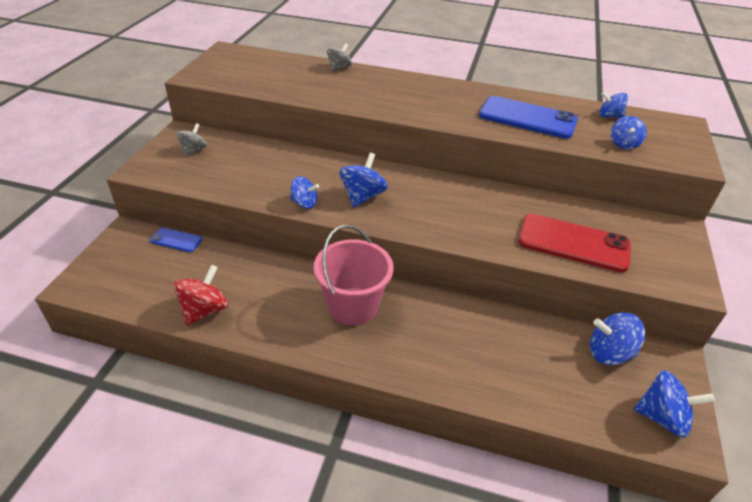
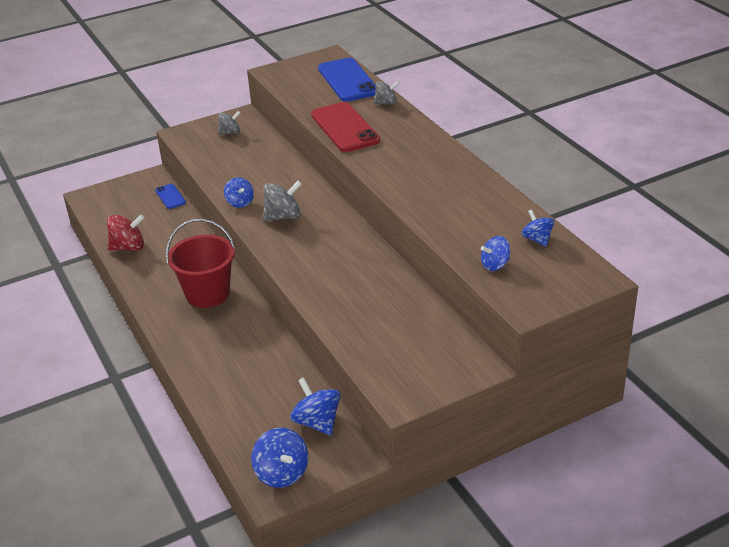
camera: 50 degrees right, 5 degrees down
pink bucket [314,225,394,326] -> red bucket [166,219,235,308]
blue spinning top [339,153,388,208] -> grey spinning top [263,181,302,221]
blue phone [479,96,578,139] -> blue phone moved to [318,58,376,102]
red phone [518,214,631,273] -> red phone moved to [311,102,380,152]

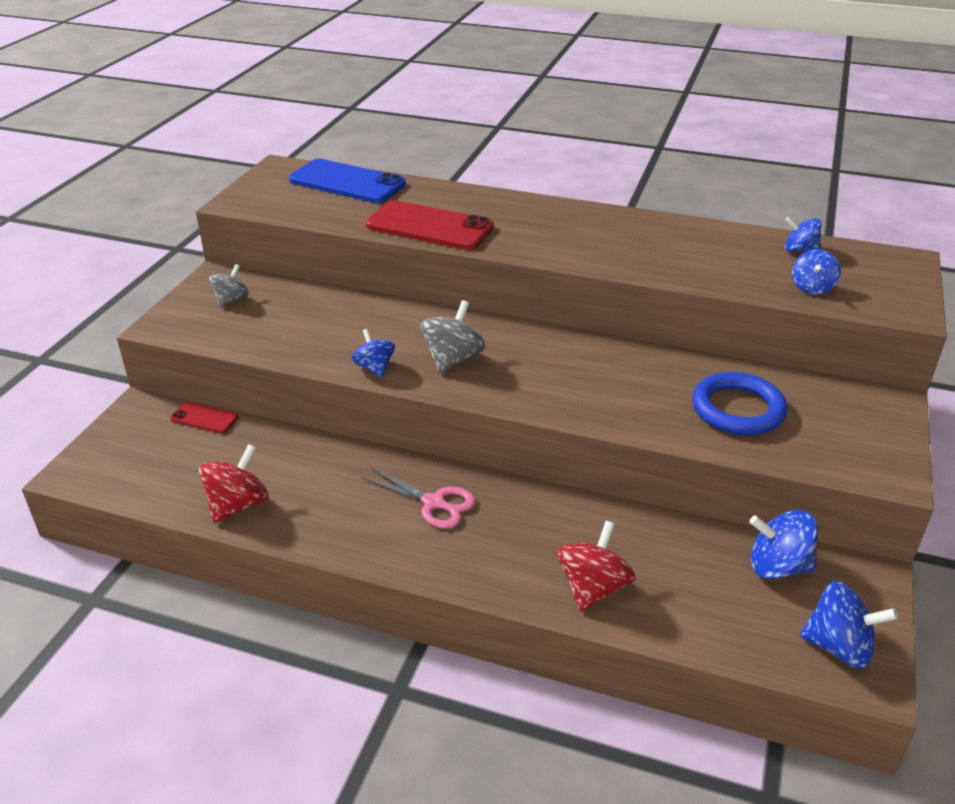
camera: 45 degrees left, 0 degrees up
blue phone [155,184,186,209] -> red phone [170,402,239,433]
red bucket [166,219,235,308] -> pink scissors [361,467,476,529]
blue spinning top [224,177,254,208] -> blue spinning top turned 135 degrees counterclockwise [351,329,395,378]
grey spinning top [374,81,399,105] -> none
none -> red spinning top [557,521,636,612]
none -> blue ring [692,372,787,435]

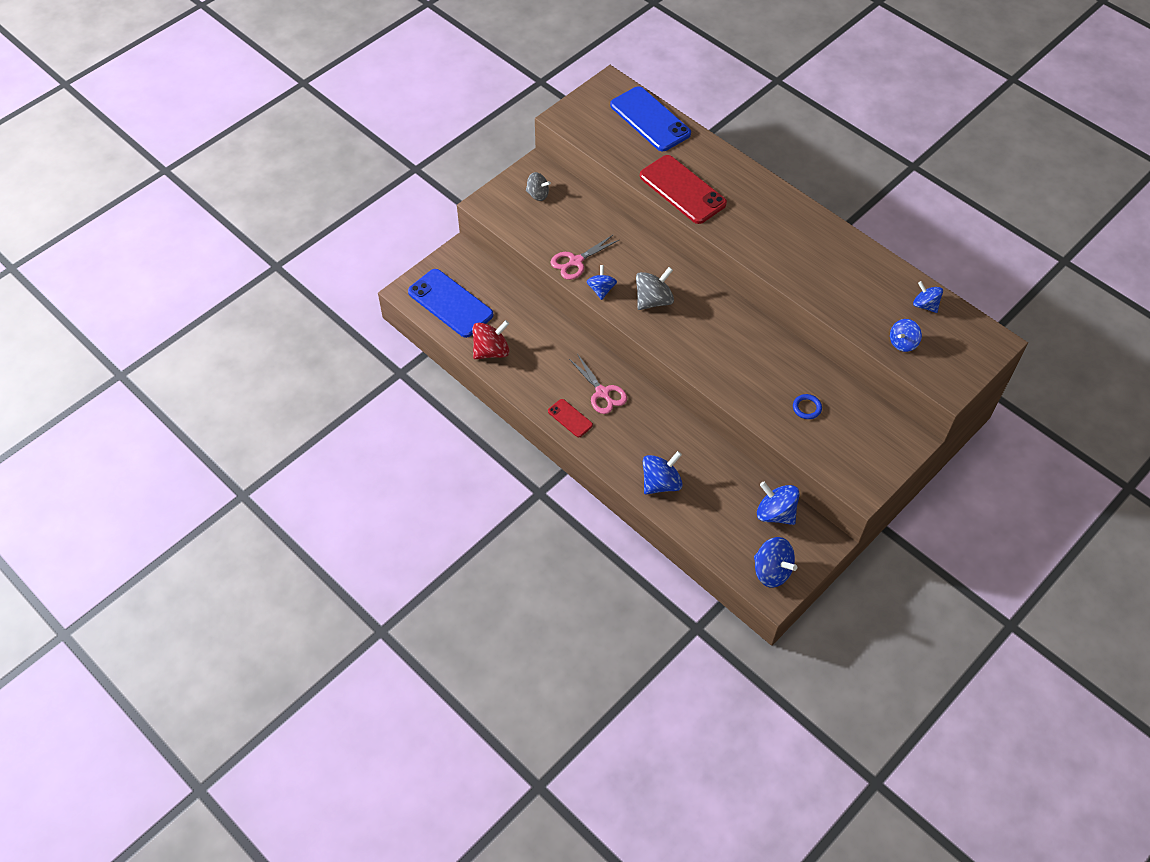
camera: 25 degrees right, 20 degrees up
red phone [170,402,239,433] -> red phone moved to [548,399,593,437]
grey spinning top [209,264,249,308] -> grey spinning top turned 60 degrees clockwise [526,172,551,201]
red spinning top [557,521,636,612] -> blue spinning top [643,451,683,494]
blue ring [692,372,787,435] -> blue ring [793,394,822,419], size x0.47
none -> blue phone [408,269,493,338]
none -> pink scissors [550,234,619,280]

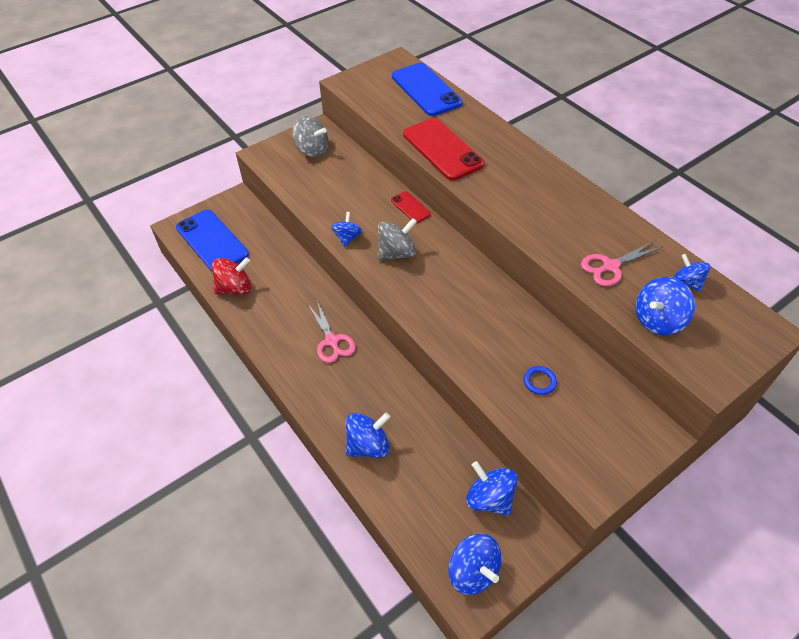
camera: 10 degrees right, 5 degrees down
grey spinning top [526,172,551,201] -> grey spinning top [293,116,328,158], size x1.51
red phone [548,399,593,437] -> red phone moved to [391,191,431,223]
pink scissors [550,234,619,280] -> pink scissors moved to [581,241,662,286]
blue spinning top [890,319,922,352] -> blue spinning top [635,277,695,335], size x1.51

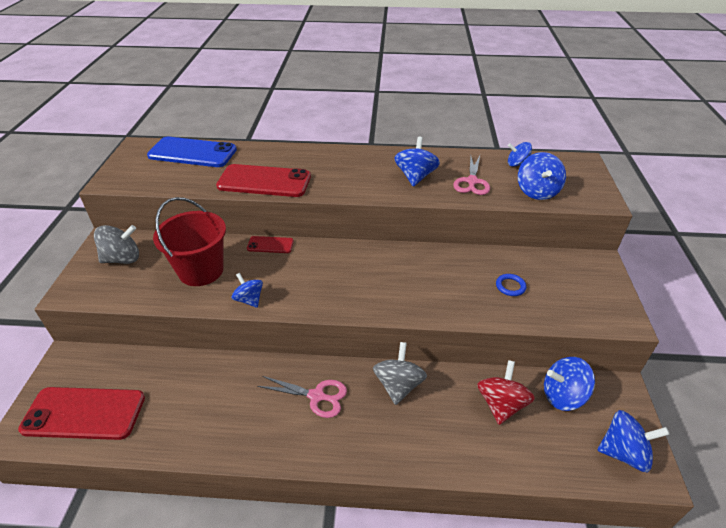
camera: 50 degrees left, 10 degrees down
blue phone [176,209,249,272] -> red phone [18,387,145,440]
red spinning top [212,257,251,295] -> red spinning top moved to [477,360,535,425]
blue spinning top [346,413,390,458] -> blue spinning top moved to [394,137,440,187]
grey spinning top [378,218,417,261] -> grey spinning top moved to [373,342,427,405]
none -> red bucket [153,197,226,286]

